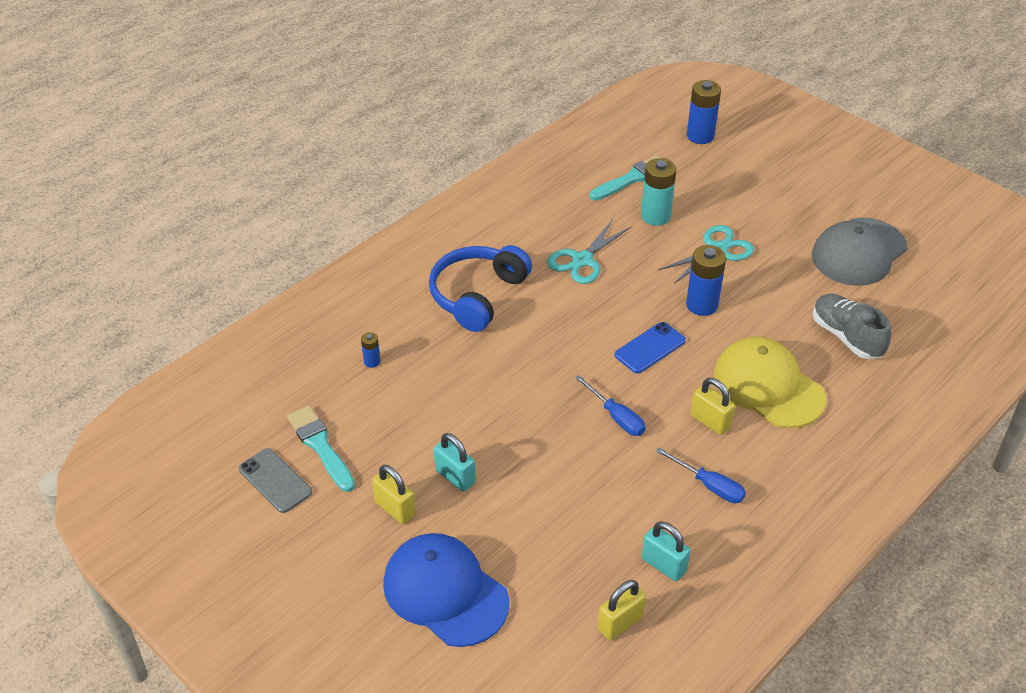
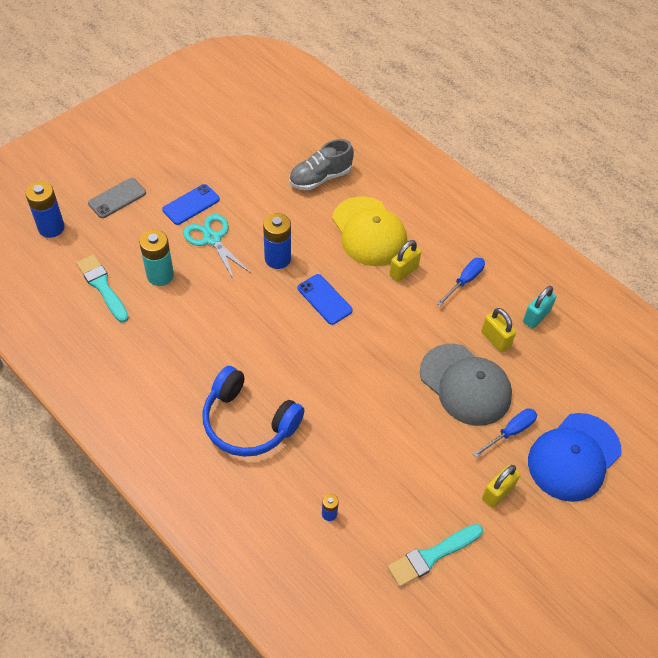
camera: 90 degrees left, 10 degrees up
grey phone [239,448,312,513] -> grey phone moved to [88,178,146,218]
turquoise padlock [434,433,475,492] -> none
turquoise scissors [547,219,631,284] -> none
blue screwdriver [575,375,645,436] -> blue screwdriver moved to [473,408,537,458]
yellow padlock [598,580,646,640] -> yellow padlock moved to [481,308,516,352]
yellow cap [713,337,826,428] -> yellow cap turned 75 degrees counterclockwise [332,197,407,266]
grey cap [812,217,907,286] -> grey cap moved to [420,344,512,426]
none -> blue phone [162,184,220,225]

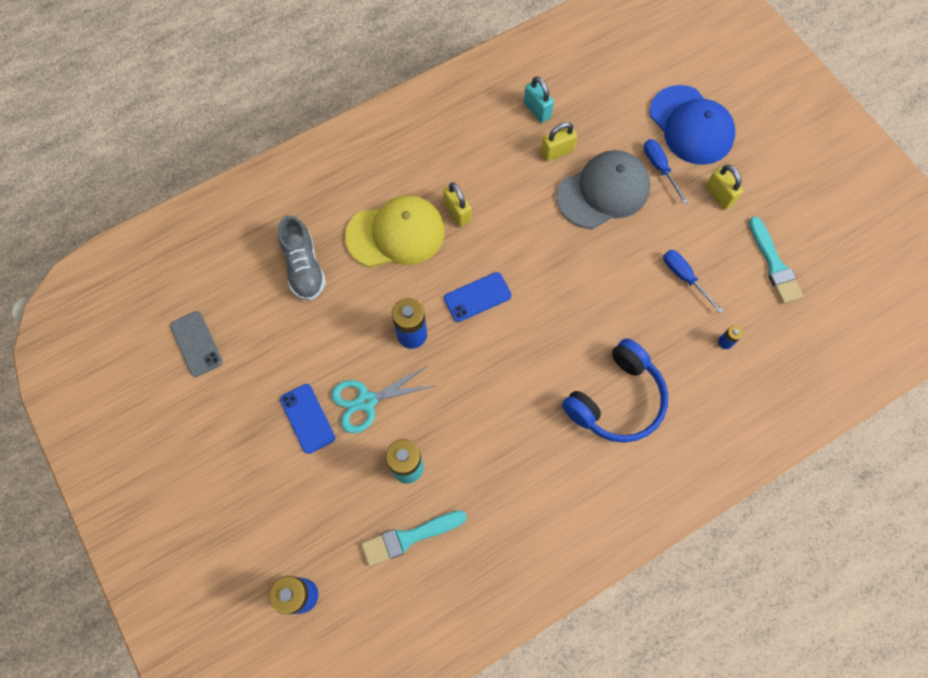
camera: 75 degrees left, 15 degrees up
grey phone [88,178,146,218] -> grey phone moved to [170,311,222,377]
blue screwdriver [437,258,485,306] -> blue screwdriver moved to [663,250,724,314]

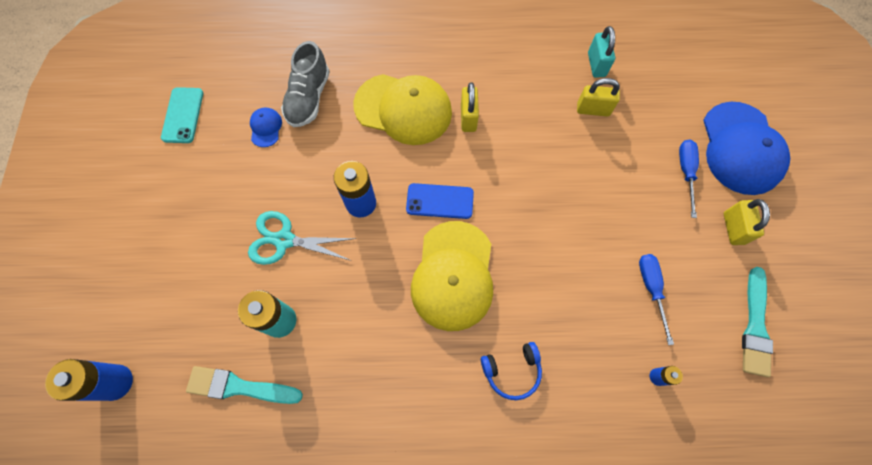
camera: 30 degrees right, 0 degrees up
grey phone [170,311,222,377] -> turquoise phone [161,87,203,143]
blue phone [280,384,335,454] -> none
grey cap [556,150,650,229] -> none
blue headphones [562,339,668,443] -> blue headphones [481,342,542,400], size x0.53
none -> blue cap [250,108,282,147]
none -> yellow cap [411,221,493,331]

